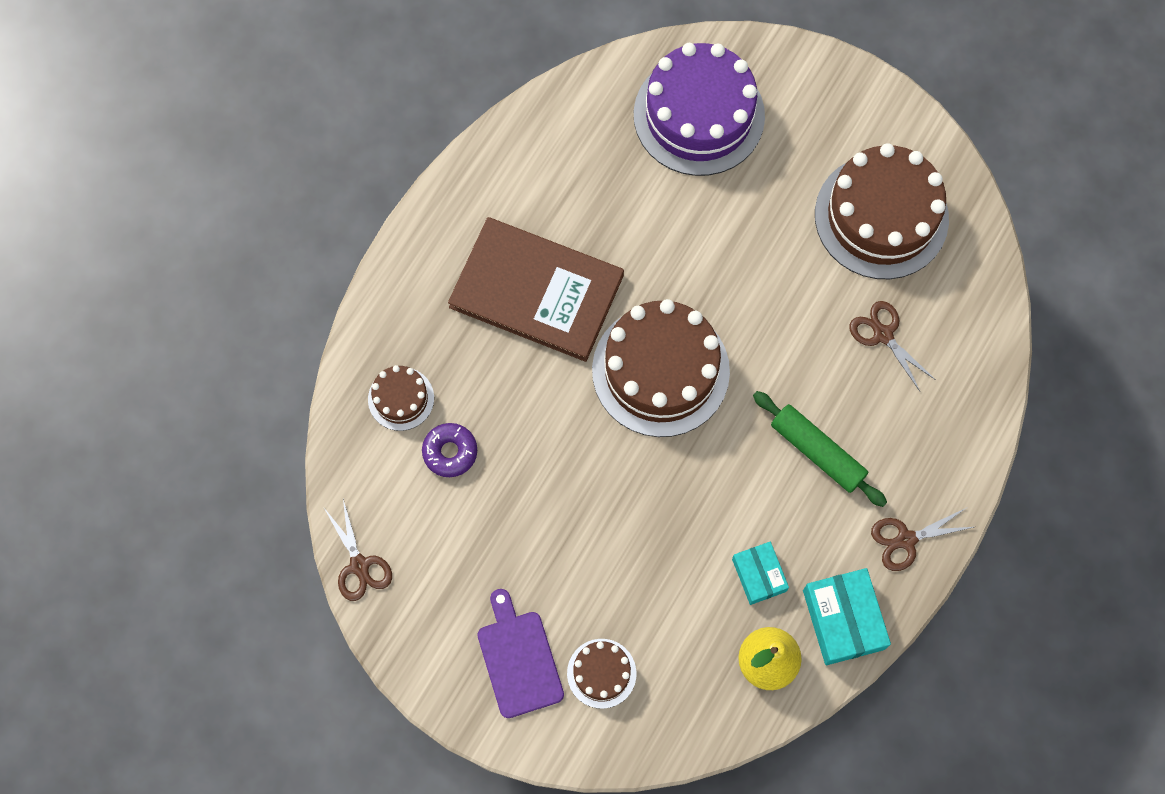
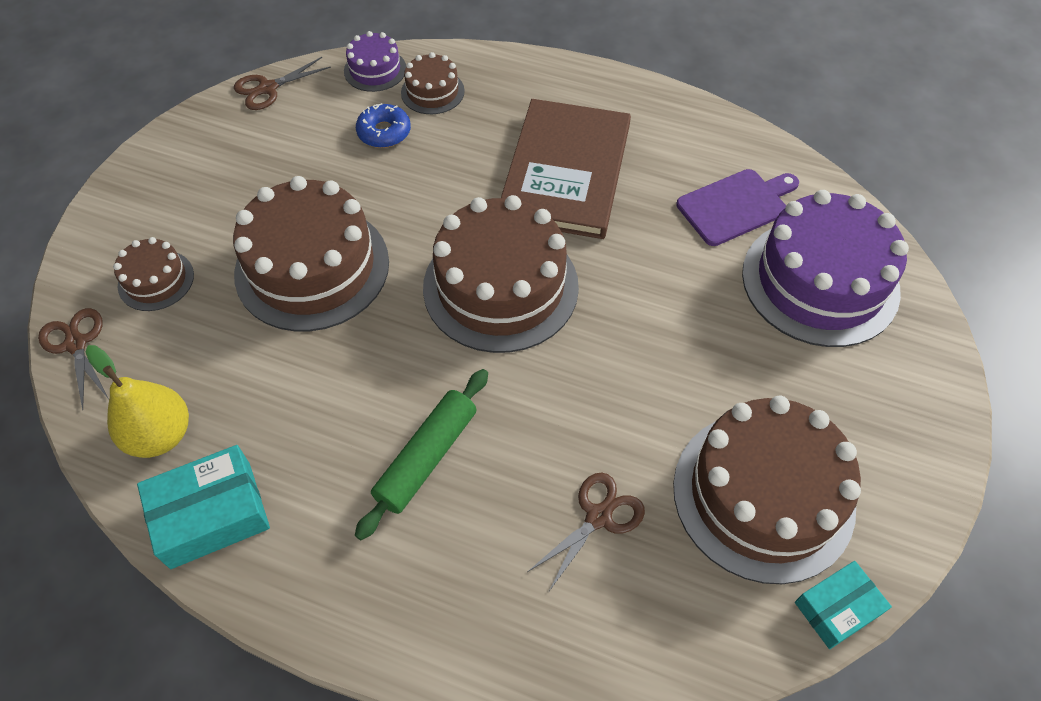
camera: 80 degrees right, 15 degrees down
purple donut [422,423,477,477] -> blue donut [356,103,411,148]
purple cutting board [477,589,564,718] -> purple cutting board moved to [676,169,799,246]
turquoise box [732,542,789,605] -> turquoise box moved to [795,561,892,649]
brown scissors [871,508,974,571] -> brown scissors moved to [38,308,109,410]
none -> brown cake [233,176,389,331]
none -> purple cake [344,31,406,92]

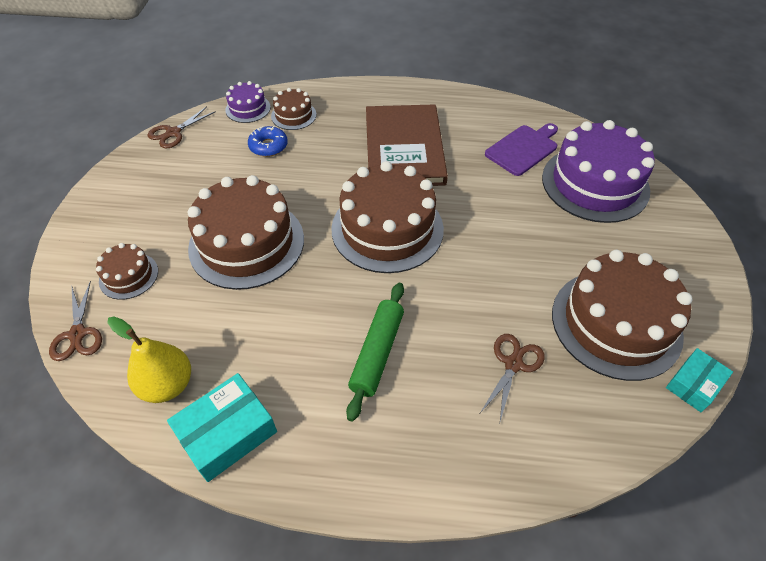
camera: 15 degrees left, 5 degrees down
brown scissors [38,308,109,410] -> brown scissors turned 150 degrees counterclockwise [49,281,102,361]

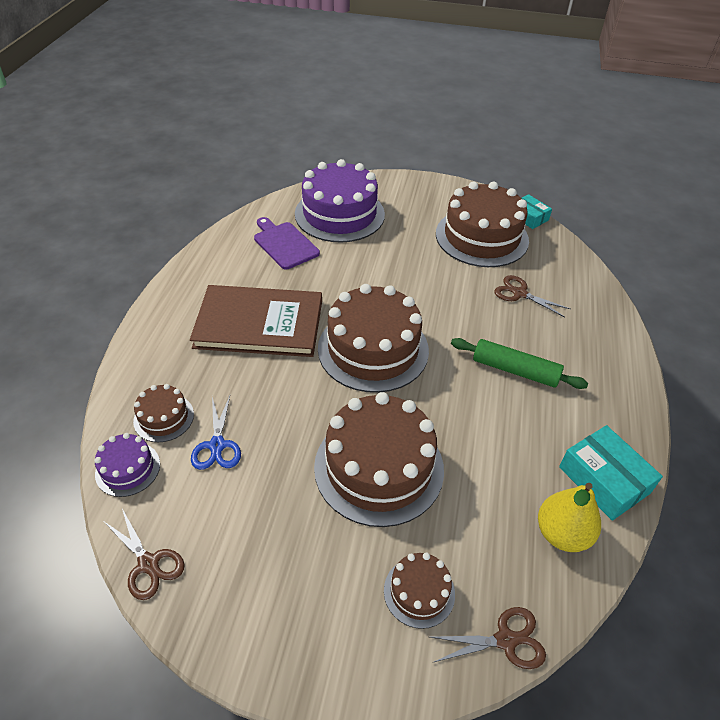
camera: 85 degrees left, 5 degrees down
blue donut [248,126,288,157] -> blue scissors [191,396,241,470]

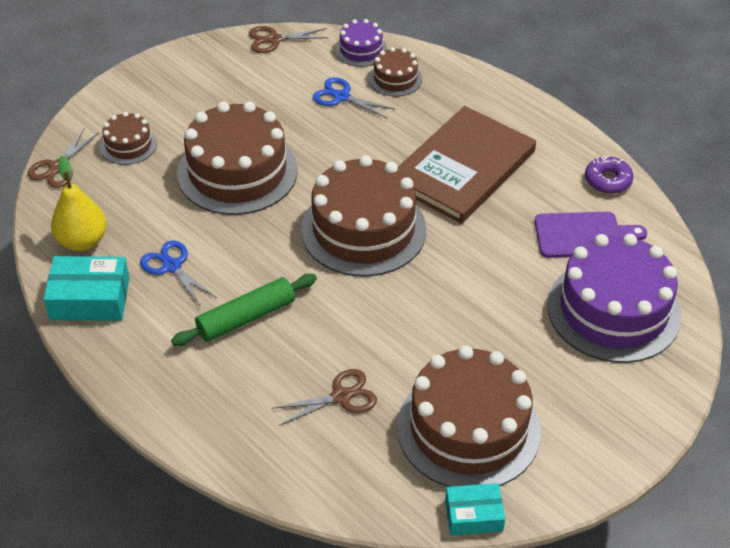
camera: 125 degrees right, 0 degrees up
none -> blue scissors [140,240,217,307]
none -> purple donut [585,156,633,194]

